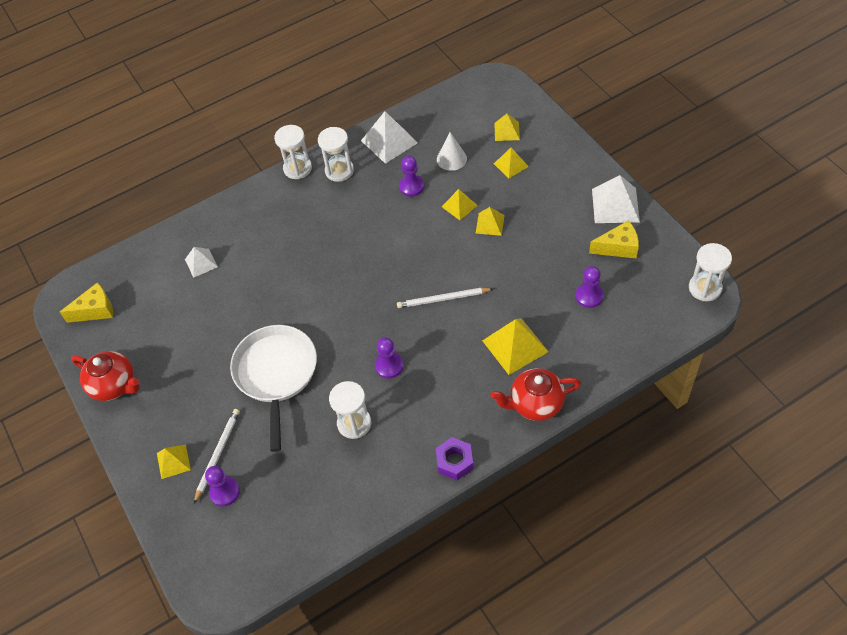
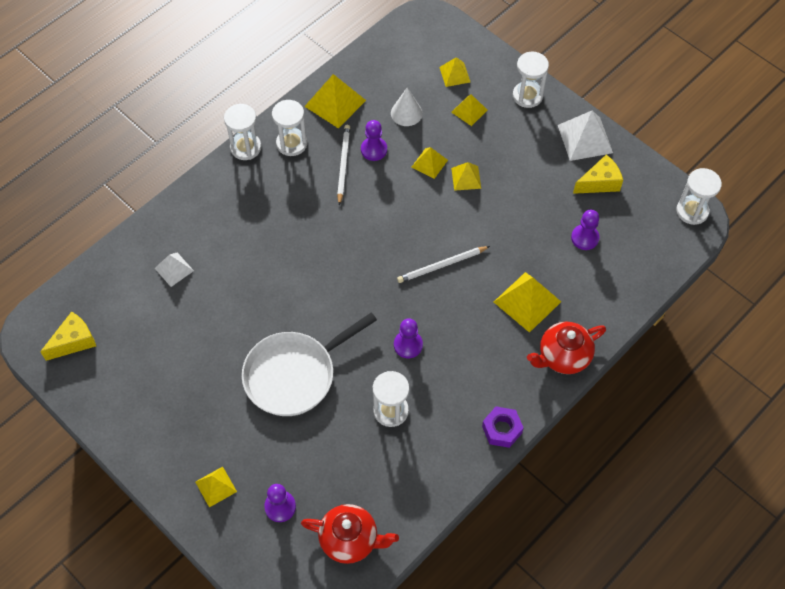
camera: 20 degrees left, 5 degrees up
red teapot [71,351,140,401] -> red teapot moved to [301,504,399,564]
white pencil [194,409,240,504] -> white pencil moved to [337,125,350,205]
white pan [230,325,317,452] -> white pan turned 105 degrees counterclockwise [242,312,377,416]
white pyramid [361,111,418,164] -> yellow pyramid [304,74,366,128]
none -> white hourglass [513,52,549,108]

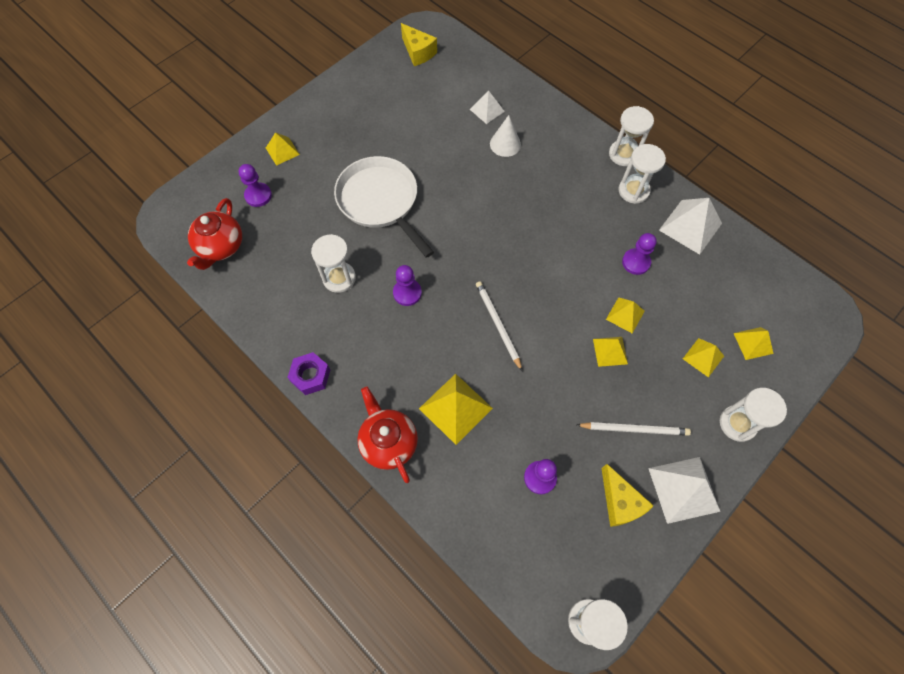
camera: 90 degrees right, 5 degrees up
yellow pyramid [304,74,366,128] -> white pyramid [659,198,722,255]
white pencil [337,125,350,205] -> white pencil moved to [577,422,691,436]
white cone [391,88,423,126] -> white cone moved to [490,115,521,157]

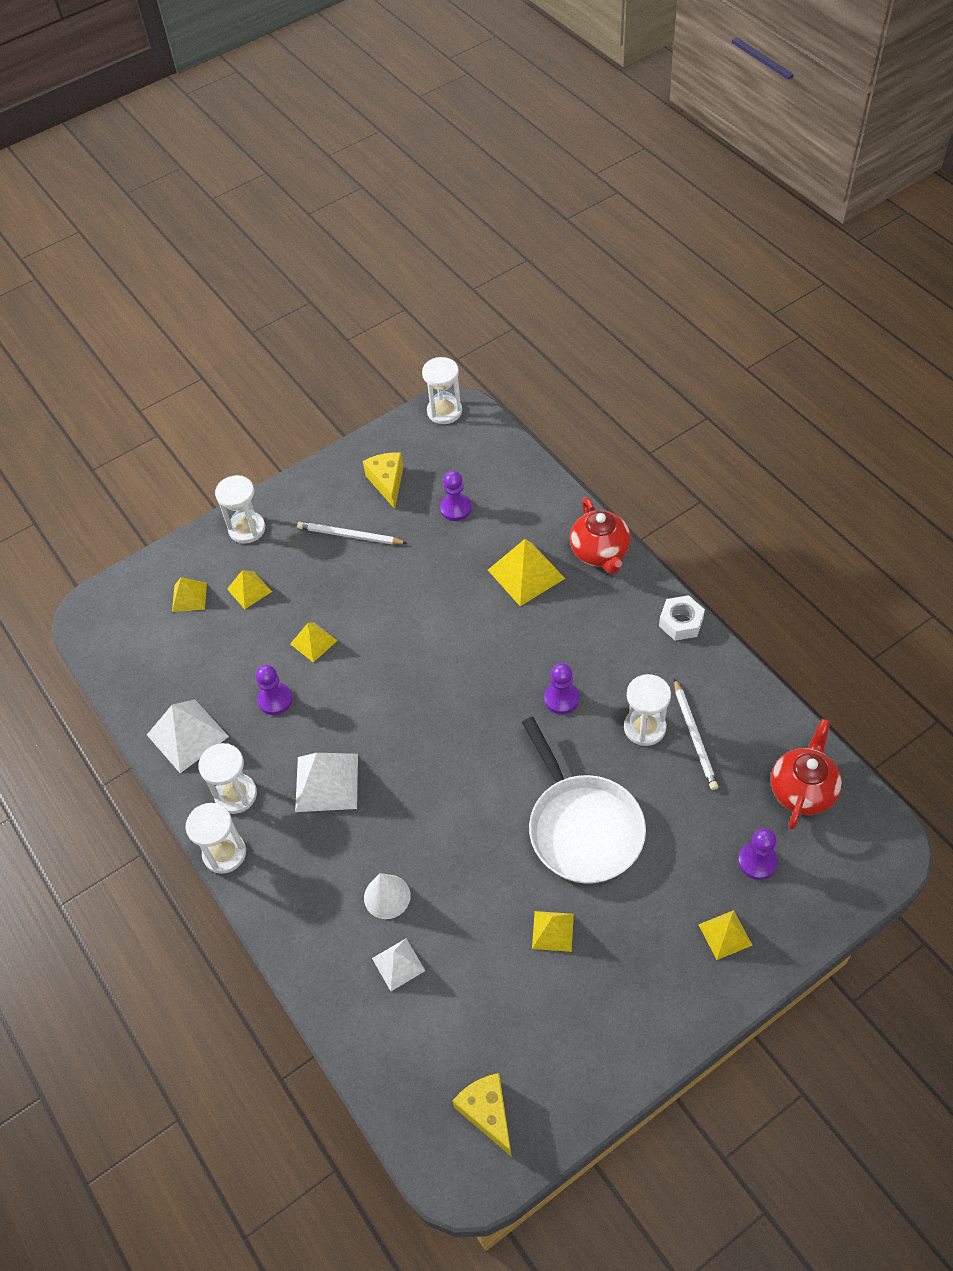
camera: 165 degrees left, 10 degrees down
purple nut [287,352,330,395] -> white nut [659,595,705,641]
white pencil [476,281,523,372] -> white pencil moved to [674,678,718,790]
yellow pyramid [593,337,628,367] -> yellow pyramid moved to [532,911,574,952]
white pyramid [648,457,720,524] -> white pyramid moved to [295,753,358,812]

